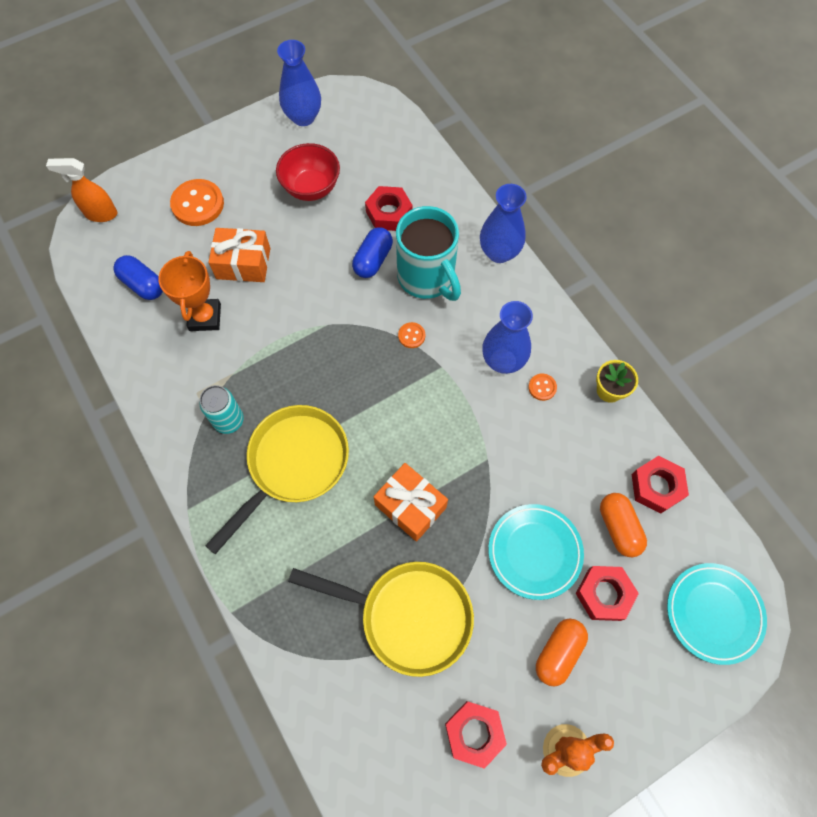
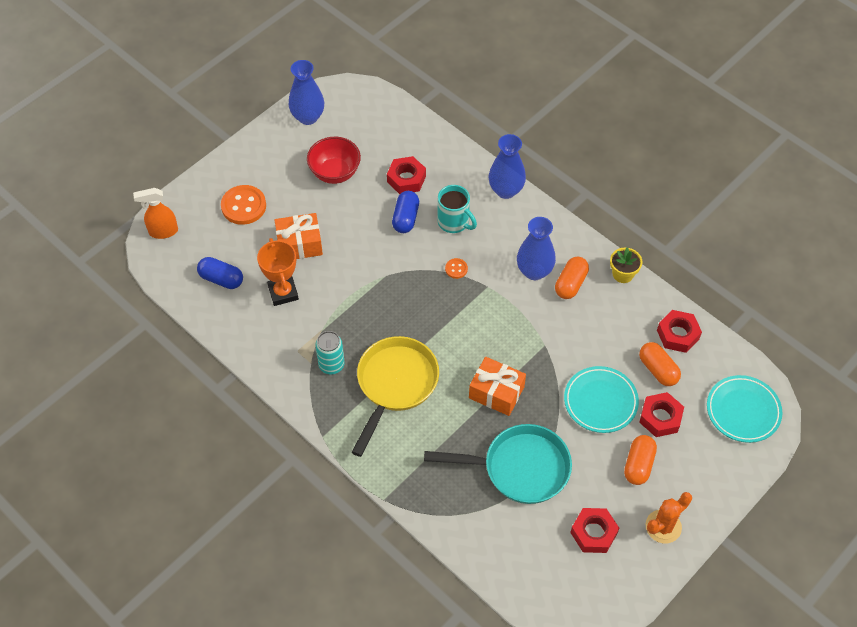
camera: 15 degrees left, 10 degrees down
yellow pan [288,562,474,677] -> turquoise pan [424,424,572,504]
turquoise mug [396,206,461,301] -> turquoise mug [438,185,477,233], size x0.65
orange button [528,374,557,401] -> orange capsule [555,257,589,299]

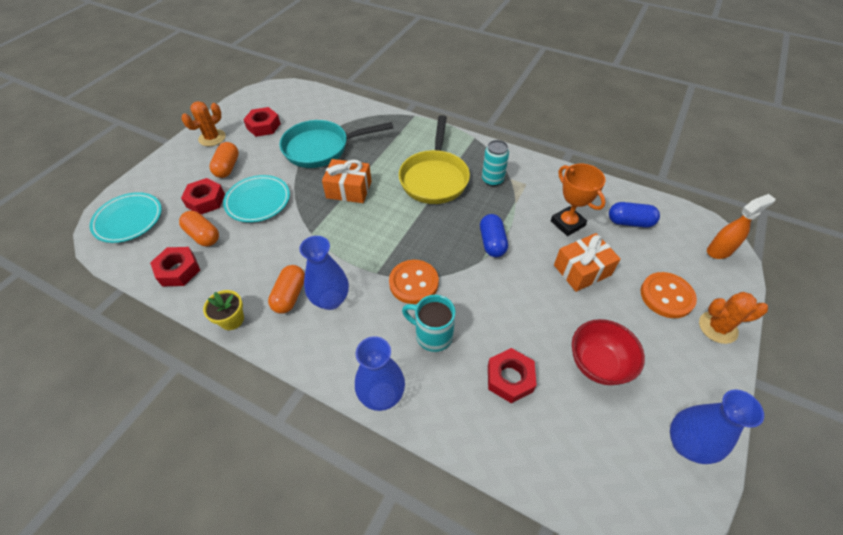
camera: 165 degrees right, 5 degrees down
blue capsule [392,191,419,233] -> blue capsule moved to [480,214,508,257]
orange button [445,258,468,279] -> orange button [389,260,439,304], size x2.05
none -> orange cactus [699,292,768,344]

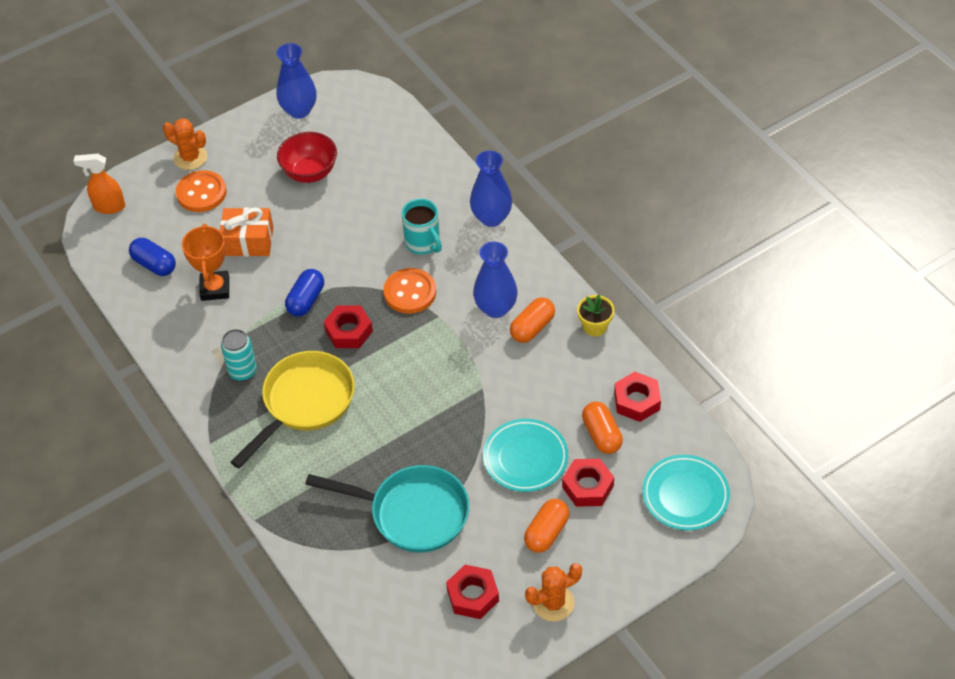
camera: 150 degrees left, 0 degrees up
orange gift [322,159,372,203] -> none
red nut [488,348,537,403] -> red nut moved to [324,305,373,348]

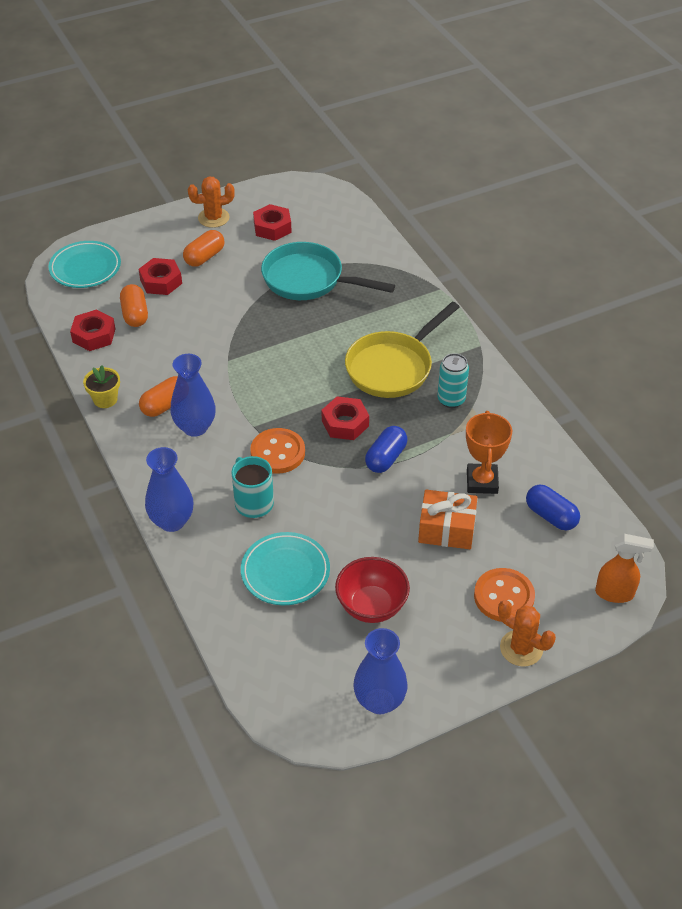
camera: 175 degrees left, 5 degrees down
turquoise plate [483,419,568,492] -> turquoise plate moved to [241,532,330,605]

